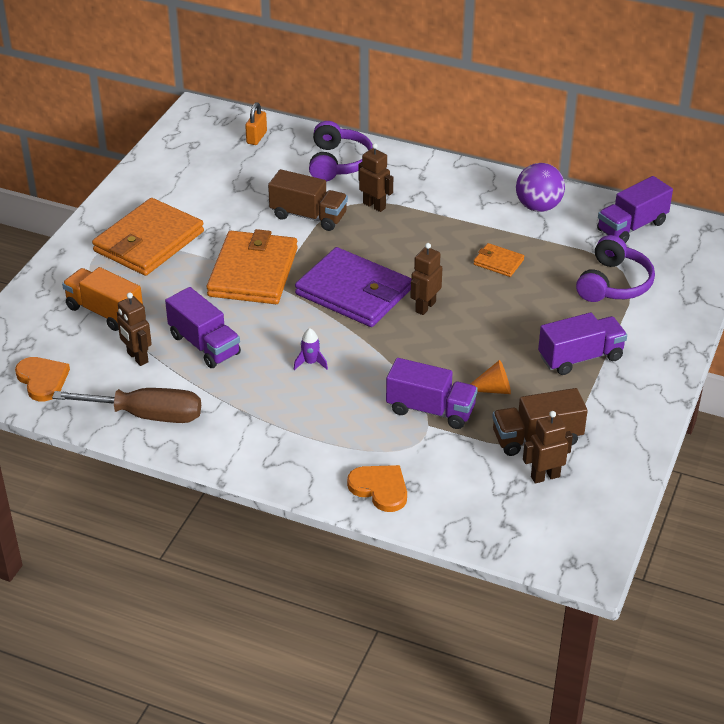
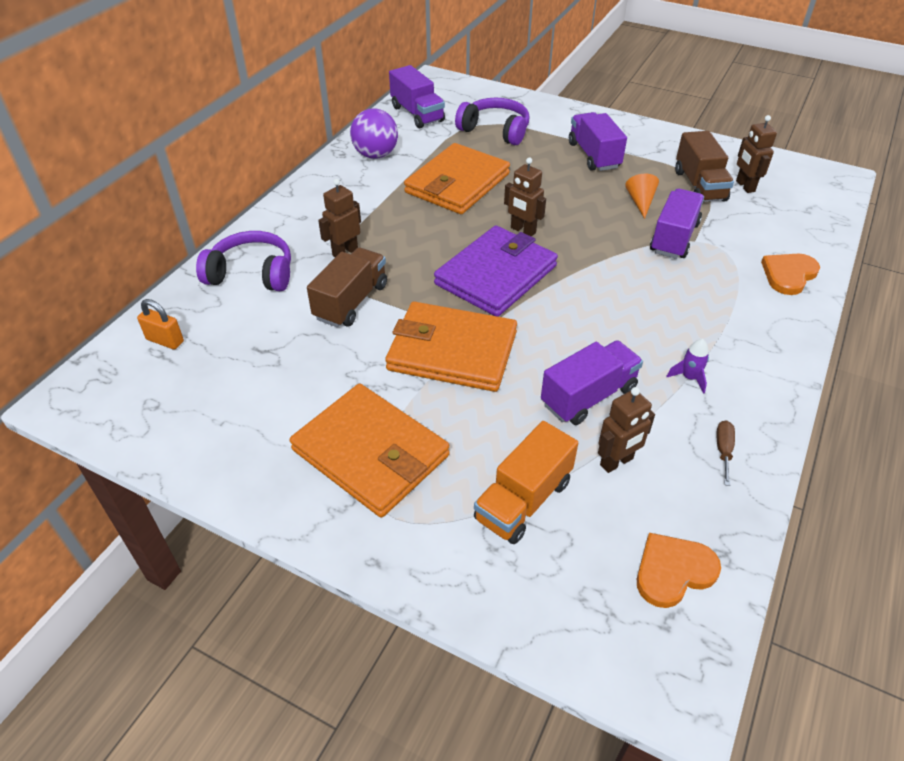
camera: 85 degrees left, 5 degrees up
brown screwdriver [52,388,201,423] -> brown screwdriver [717,420,735,486], size x0.42
purple rocket [294,328,328,370] -> purple rocket moved to [666,339,709,394]
orange wallet [474,243,524,277] -> orange wallet [404,143,510,214], size x2.21

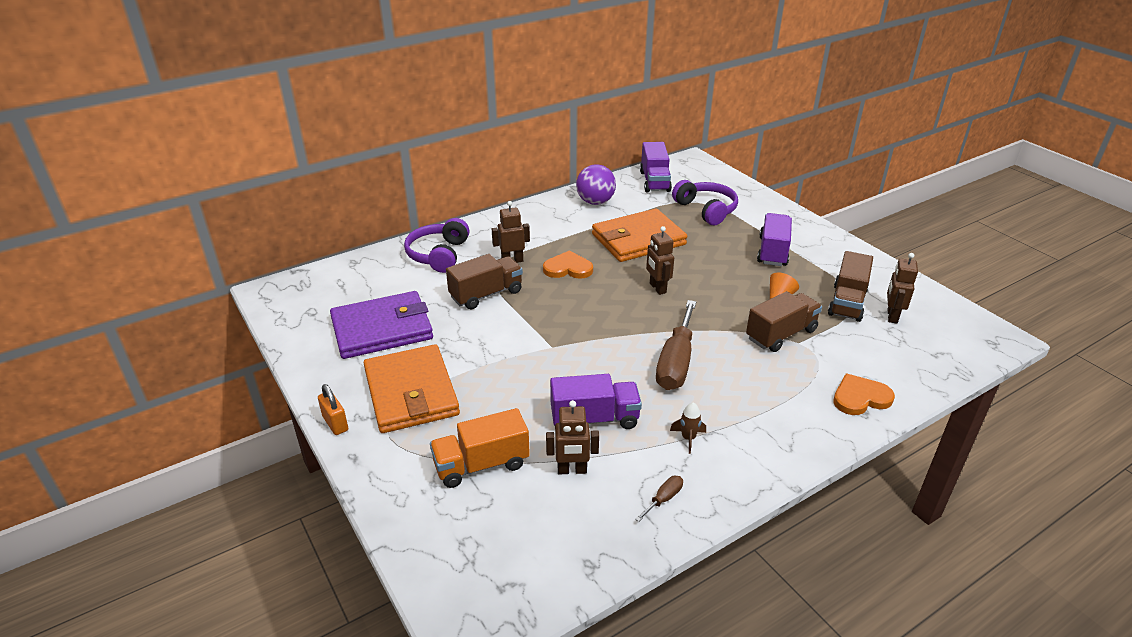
camera: 30 degrees right, 10 degrees down
orange padlock [137,299,184,349] -> orange padlock moved to [318,384,348,435]
purple headphones [196,231,291,291] -> purple headphones turned 120 degrees counterclockwise [404,218,470,273]
orange wallet [385,302,517,392] -> none
purple wallet [434,225,558,317] -> purple wallet moved to [330,291,433,359]
orange heart [637,533,721,608] -> orange heart moved to [543,251,593,279]
purple truck [650,189,704,259] -> brown truck [746,291,822,352]
purple rocket [666,339,709,394] -> brown rocket [670,403,706,454]
none -> brown screwdriver [656,300,696,390]

